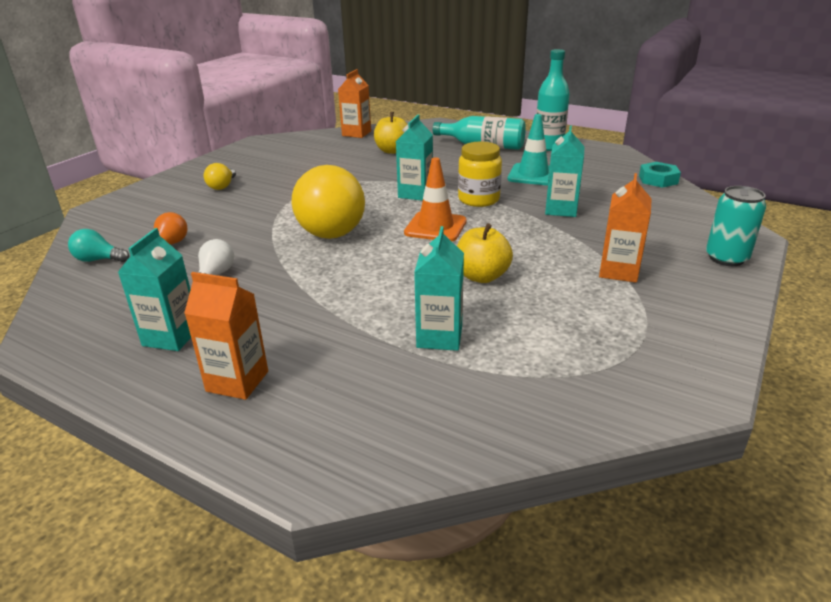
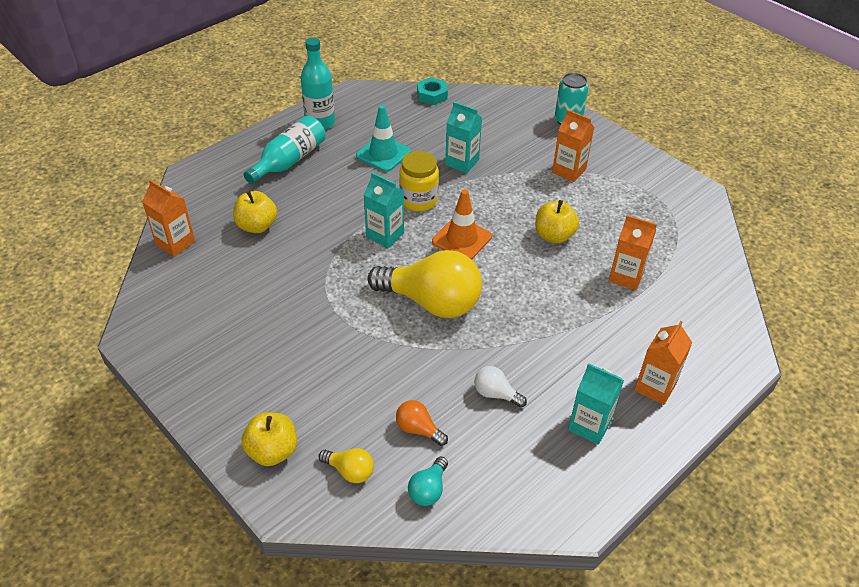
camera: 75 degrees left, 15 degrees up
yellow light bulb [204,163,236,190] -> yellow light bulb moved to [318,448,374,483]
turquoise carton [414,226,464,351] -> orange carton [609,215,657,290]
none -> yellow apple [241,412,297,466]

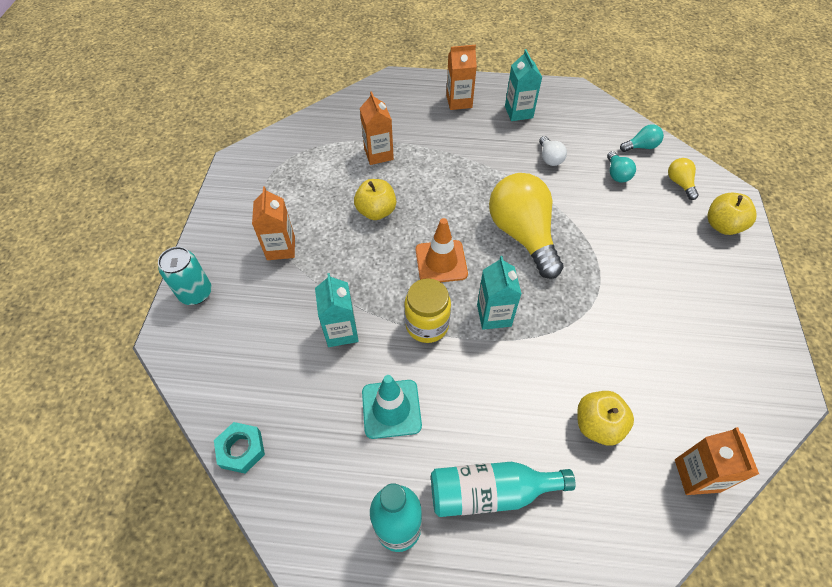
camera: 130 degrees left, 10 degrees up
orange light bulb [396,400,448,446] -> turquoise light bulb [607,151,636,183]

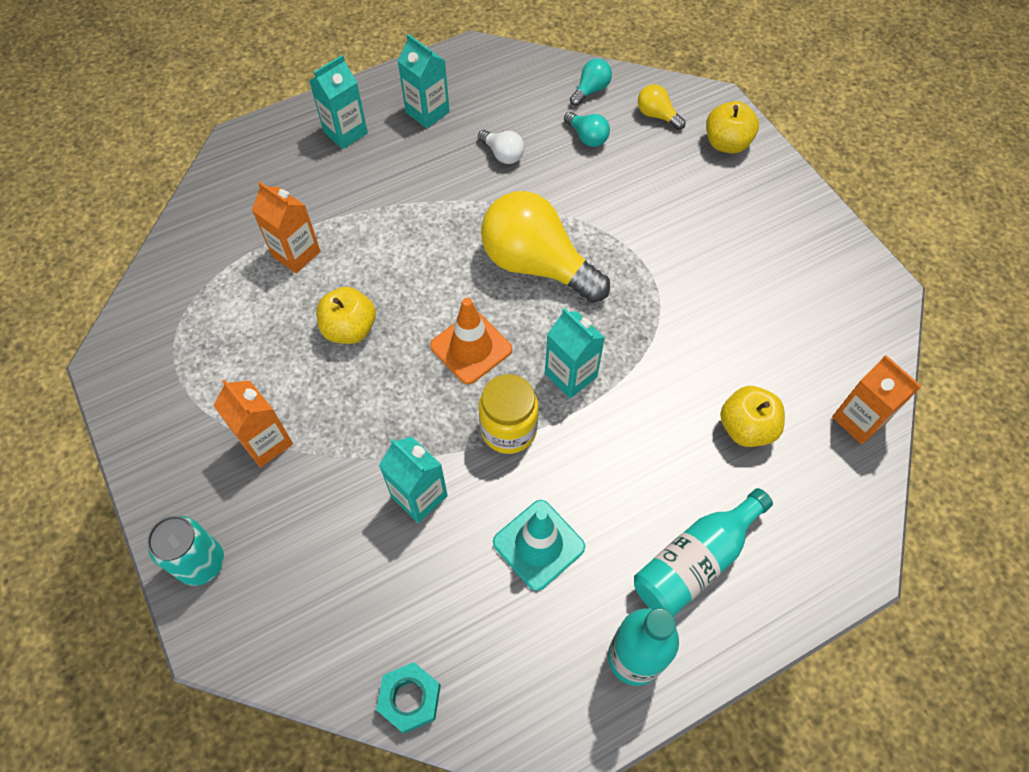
camera: 35 degrees left, 5 degrees up
orange carton [446,45,477,110] -> turquoise carton [309,55,368,149]

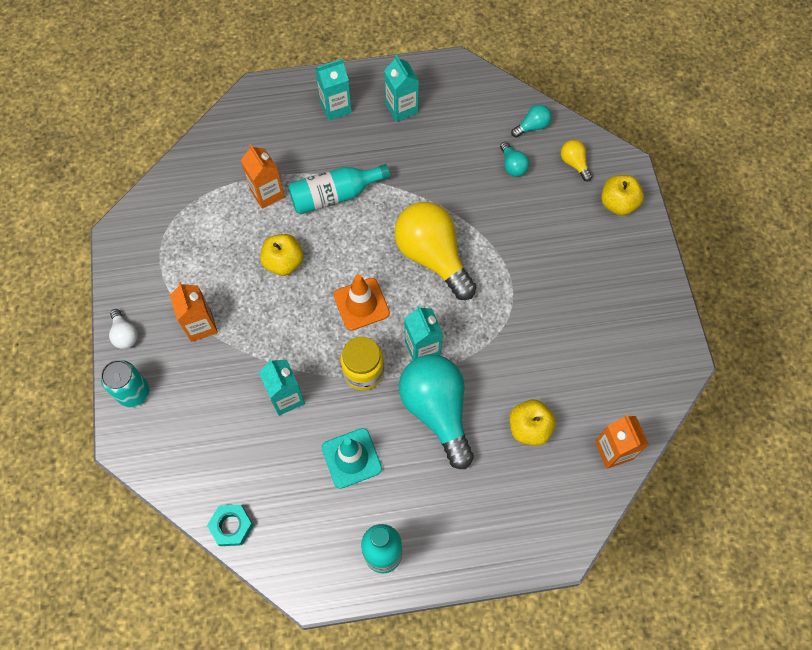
camera: 20 degrees right, 5 degrees up
white light bulb [478,130,525,164] -> white light bulb moved to [109,309,138,349]
turquoise bottle [634,488,773,616] -> turquoise bottle moved to [288,164,390,214]
none -> turquoise light bulb [399,355,474,469]

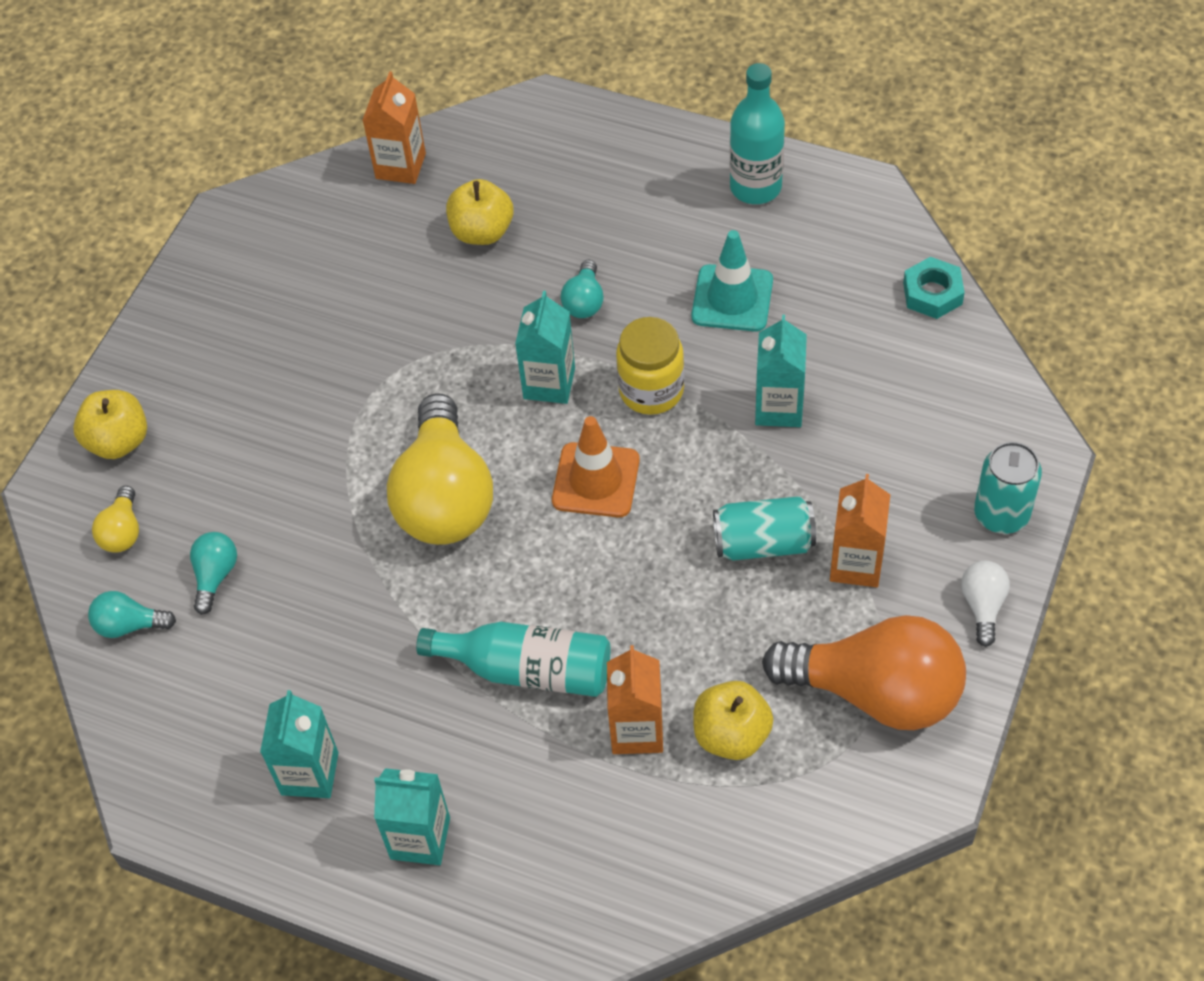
camera: 145 degrees left, 10 degrees down
yellow apple [260,234,303,276] -> yellow apple moved to [693,681,774,760]
turquoise light bulb [399,355,474,469] -> turquoise light bulb [561,260,604,318], size x0.44
none -> turquoise can [713,496,816,561]
none -> orange light bulb [762,615,966,730]

